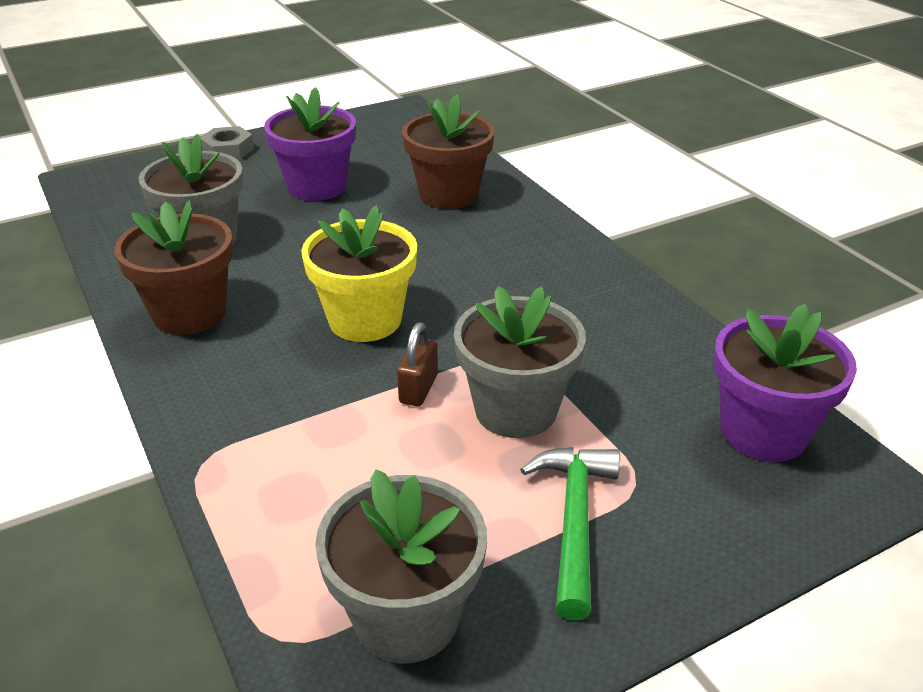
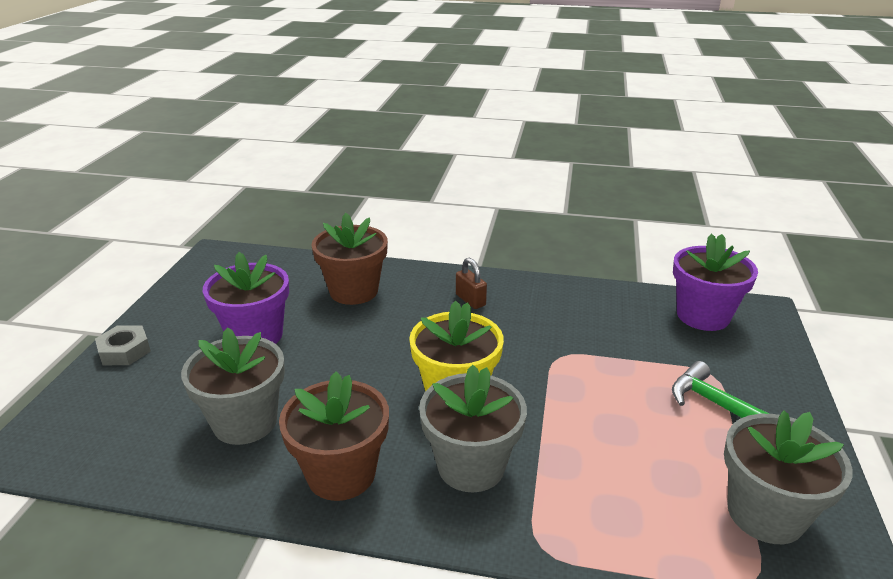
camera: 50 degrees left, 5 degrees down
brown padlock [397,322,438,406] -> brown padlock moved to [456,258,487,309]
grey flower pot [454,286,586,438] -> grey flower pot moved to [419,365,527,492]

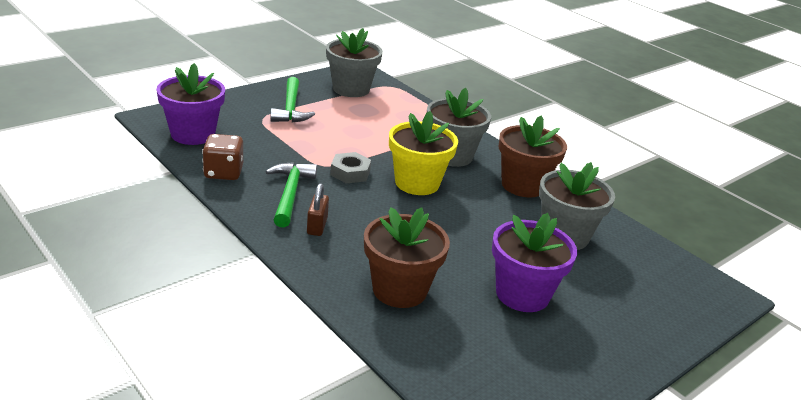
camera: 145 degrees left, 0 degrees up
grey nut [95,326,151,365] -> grey nut moved to [330,152,371,184]
none -> brown dice [202,134,243,180]
none -> green hammer [265,162,317,228]

